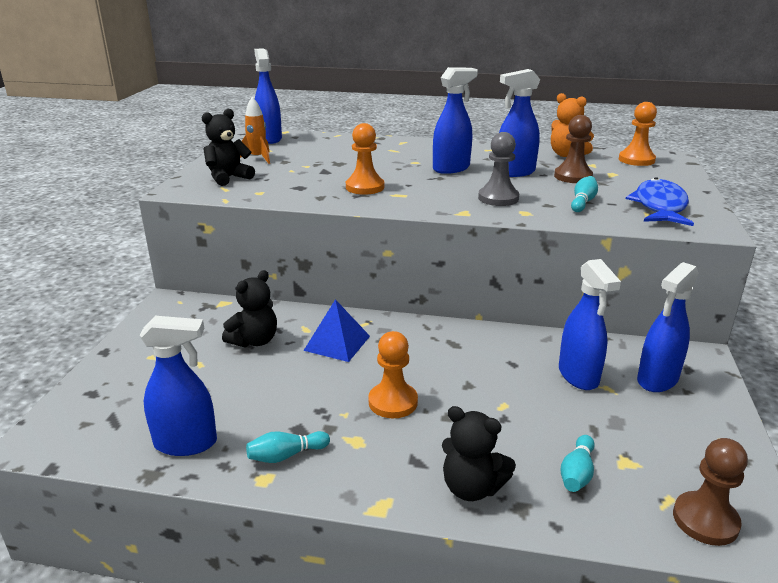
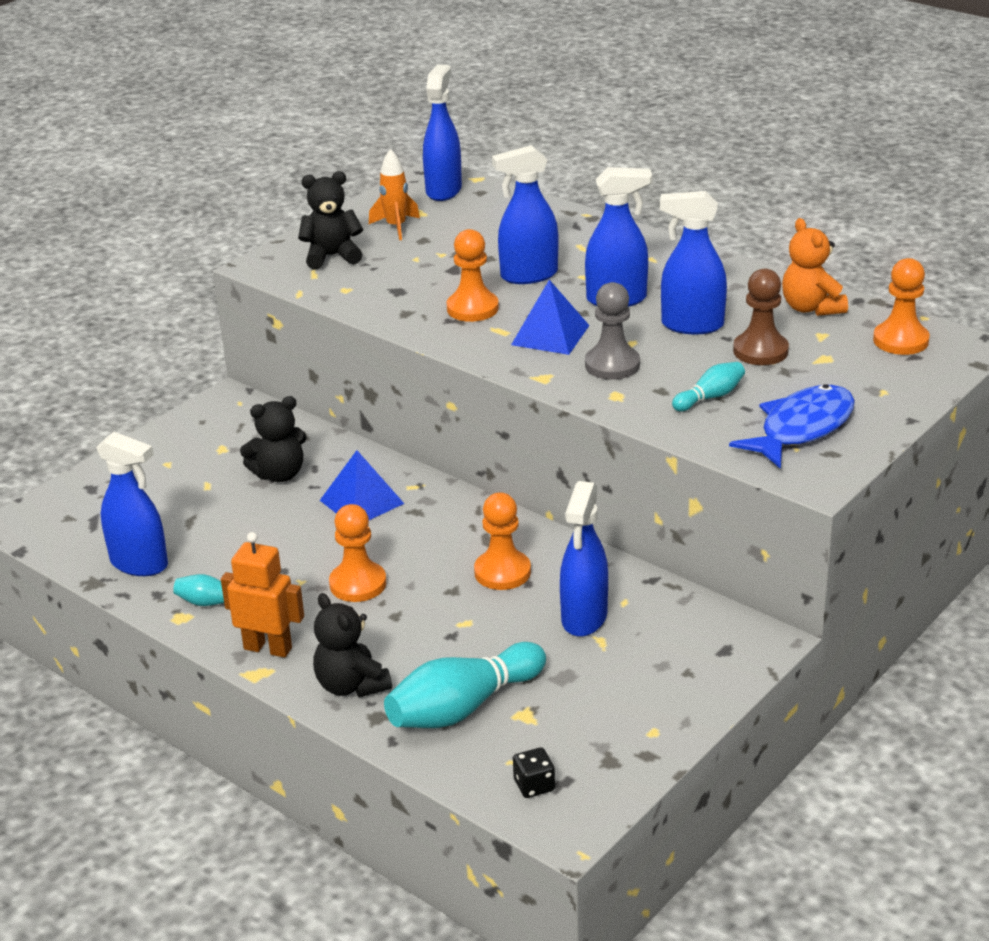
camera: 30 degrees right, 5 degrees up
turquoise bowling pin [561,435,595,492] -> turquoise bowling pin [384,642,546,728], size x1.93
blue spray bottle [637,262,698,392] -> blue spray bottle moved to [492,145,558,284]
brown pawn [673,438,748,546] -> black dice [513,747,555,798]
none -> orange robot [221,532,304,658]
none -> orange pawn [474,493,531,590]
none -> blue pyramid [511,280,590,355]

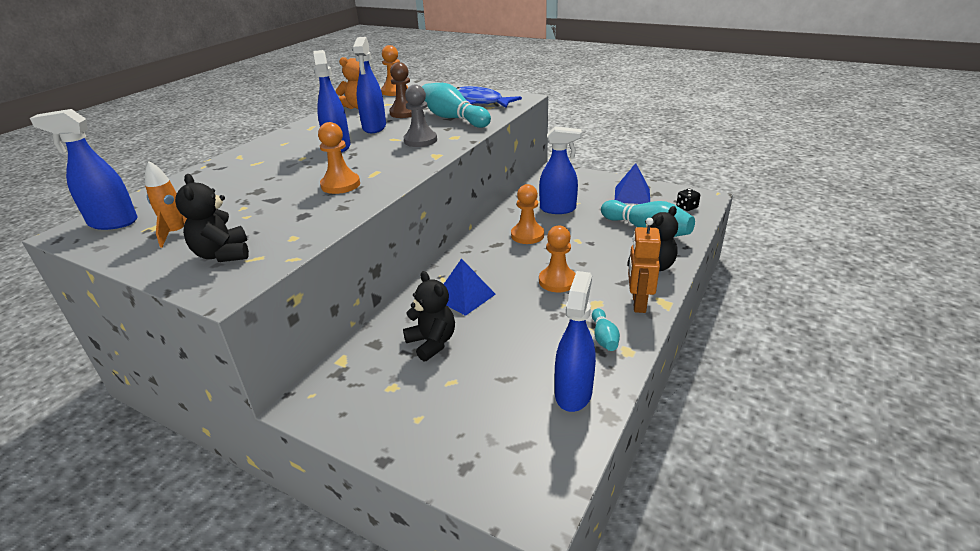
camera: 100 degrees left, 0 degrees up
blue spray bottle [492,145,558,284] -> none
blue pyramid [511,280,590,355] -> blue pyramid moved to [615,163,650,204]
turquoise bowling pin [672,362,745,411] -> turquoise bowling pin [422,83,491,128], size x1.93

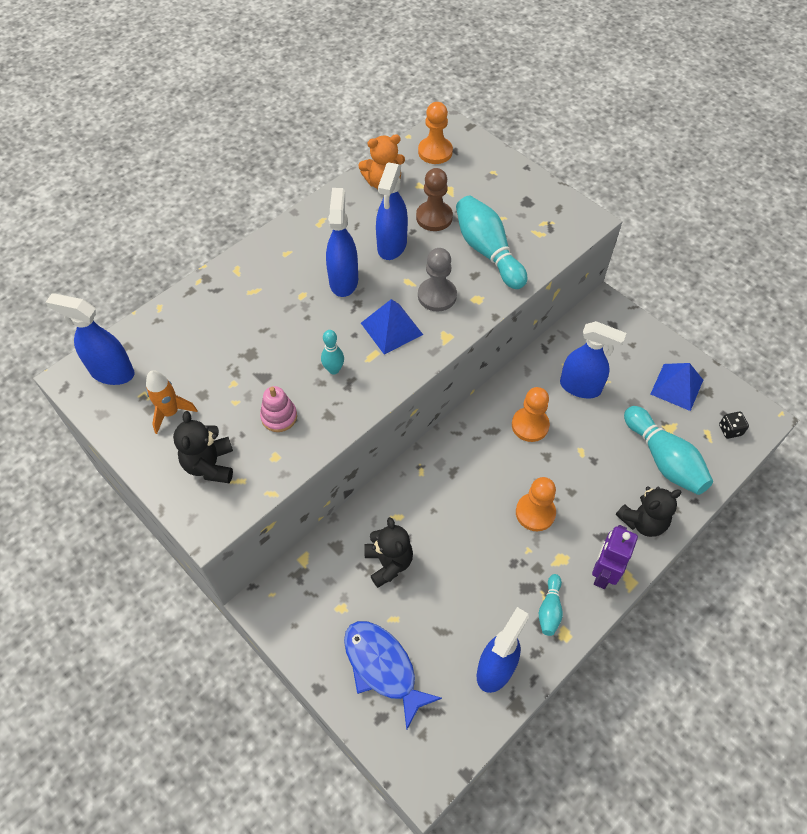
camera: 15 degrees right, 25 degrees up
orange pawn [318,122,360,194] -> turquoise bowling pin [321,330,344,374]
blue pyramid [444,258,496,316] -> blue pyramid moved to [361,299,423,355]
blue fish [456,86,522,108] -> blue fish moved to [344,621,442,730]
orange robot [628,218,661,313] -> purple robot [592,525,638,589]
none -> pink stacking toy [260,386,297,432]

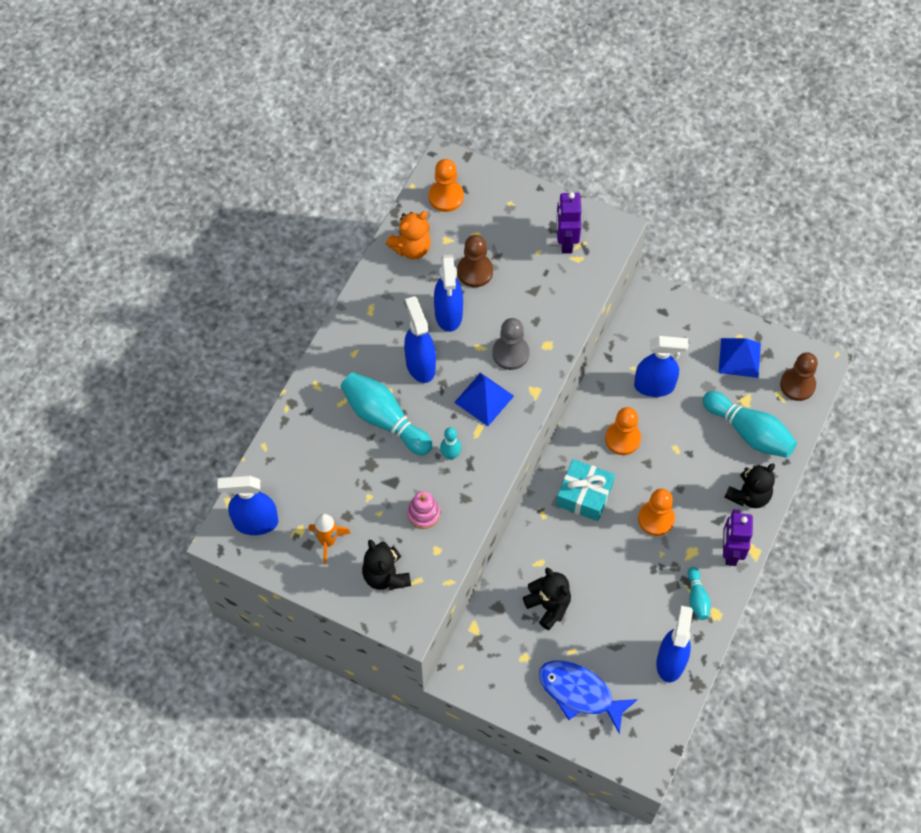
camera: 20 degrees left, 5 degrees up
turquoise bowling pin [456,196,527,289] -> turquoise bowling pin moved to [340,372,433,455]
black dice [719,411,749,439] -> brown pawn [780,352,818,401]
none -> purple robot [556,192,581,254]
none -> turquoise gift [556,459,615,521]

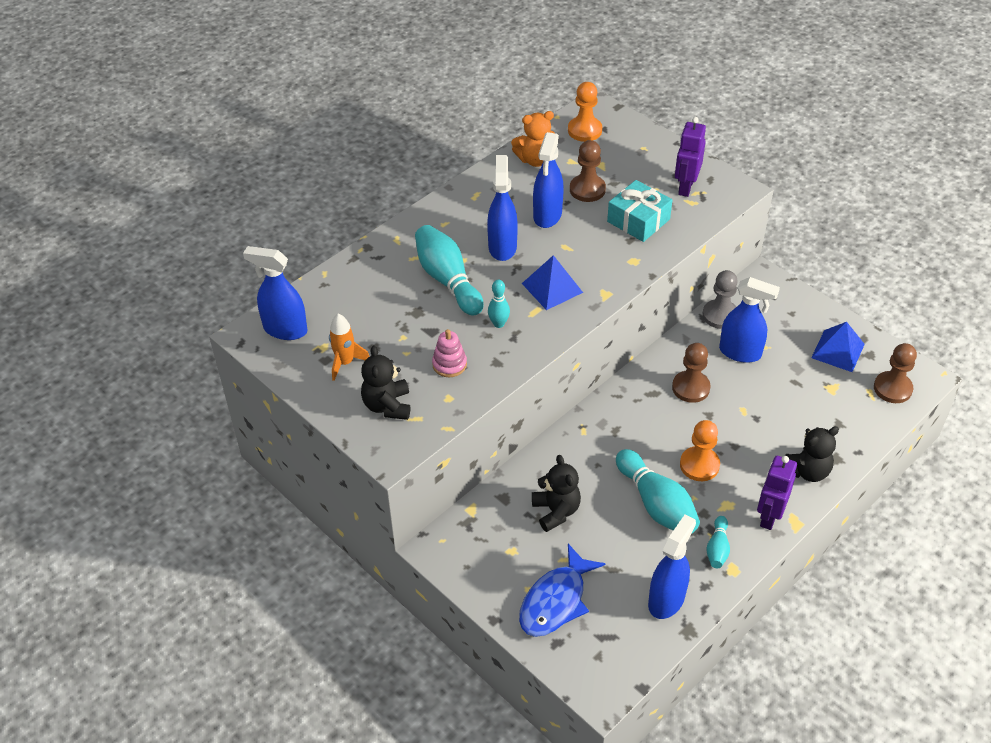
camera: 20 degrees right, 15 degrees down
grey pawn [492,318,529,370] -> grey pawn moved to [702,270,738,329]
blue fish [539,660,638,734] -> blue fish turned 105 degrees counterclockwise [519,544,605,637]
turquoise gift [556,459,615,521] -> turquoise gift moved to [607,180,672,242]
orange pawn [605,407,641,455] -> brown pawn [672,343,711,403]
turquoise bowling pin [702,391,797,458] -> turquoise bowling pin moved to [616,449,700,533]

